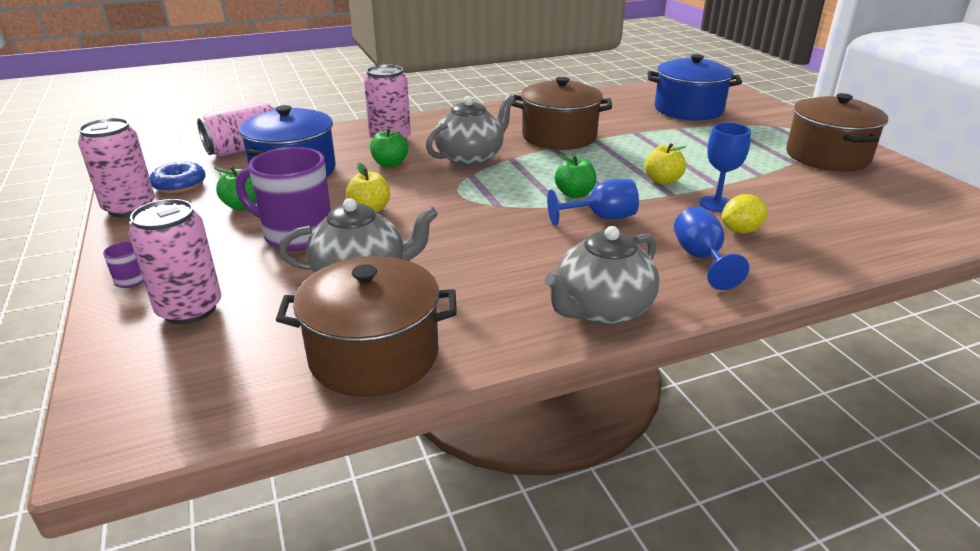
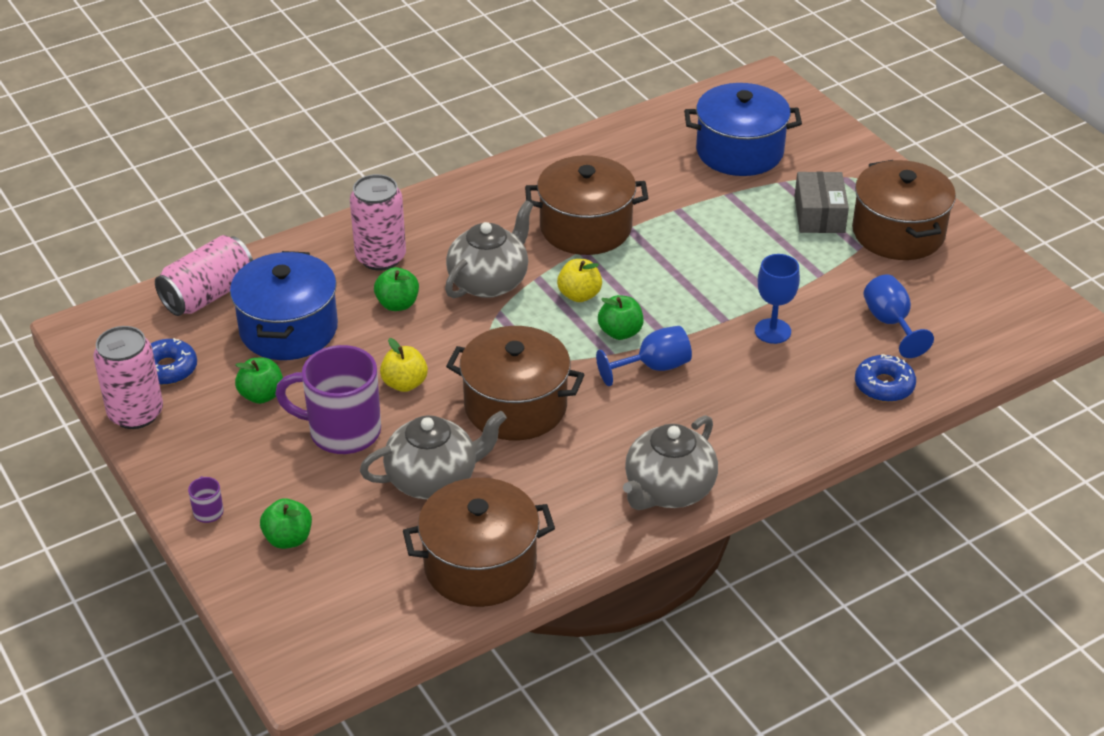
camera: 10 degrees left, 10 degrees up
pink can [129,199,221,324] -> green apple [260,498,312,549]
yellow apple [645,143,687,185] -> yellow apple moved to [557,259,602,302]
blue goblet [674,206,749,290] -> blue goblet moved to [863,275,934,358]
yellow lemon [722,194,768,233] -> none
none -> brown pot [446,326,585,440]
none -> grey box [794,172,849,233]
none -> blue donut [855,354,916,402]

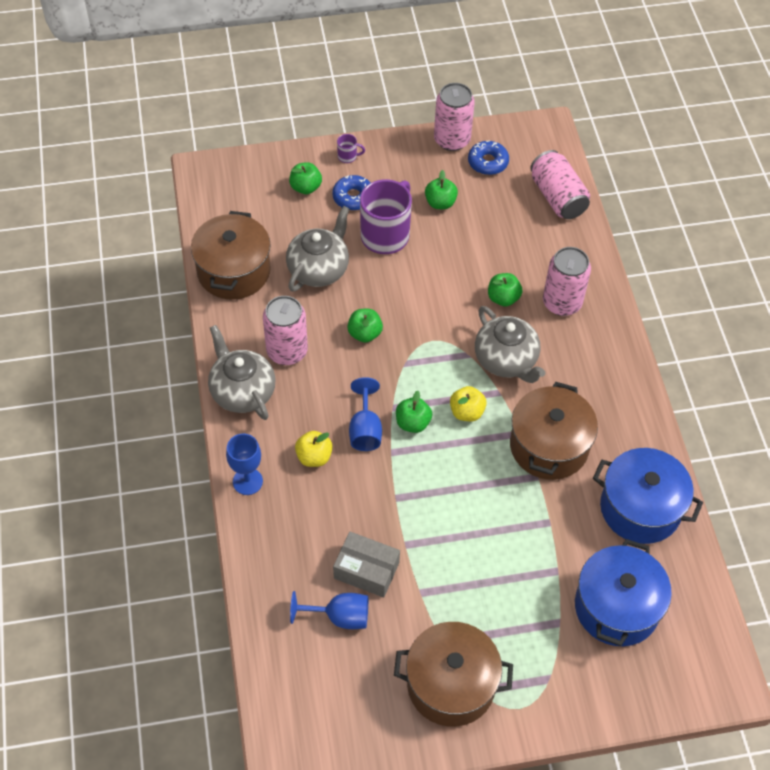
camera: 110 degrees right, 15 degrees up
blue pot [230,251,338,360] -> blue pot moved to [593,448,703,544]
grey teapot [360,411,507,499] -> grey teapot turned 150 degrees counterclockwise [286,206,349,292]
yellow apple [380,338,428,392] -> yellow apple moved to [295,431,333,467]
brown pot [446,326,585,440] -> green apple [347,309,383,343]
blue goblet [755,254,800,344] -> blue goblet moved to [226,434,263,495]
grey box [794,172,849,233] -> grey box moved to [333,532,400,598]
blue donut [855,354,916,402] -> blue donut moved to [332,175,370,210]
none -> pink can [263,296,308,365]

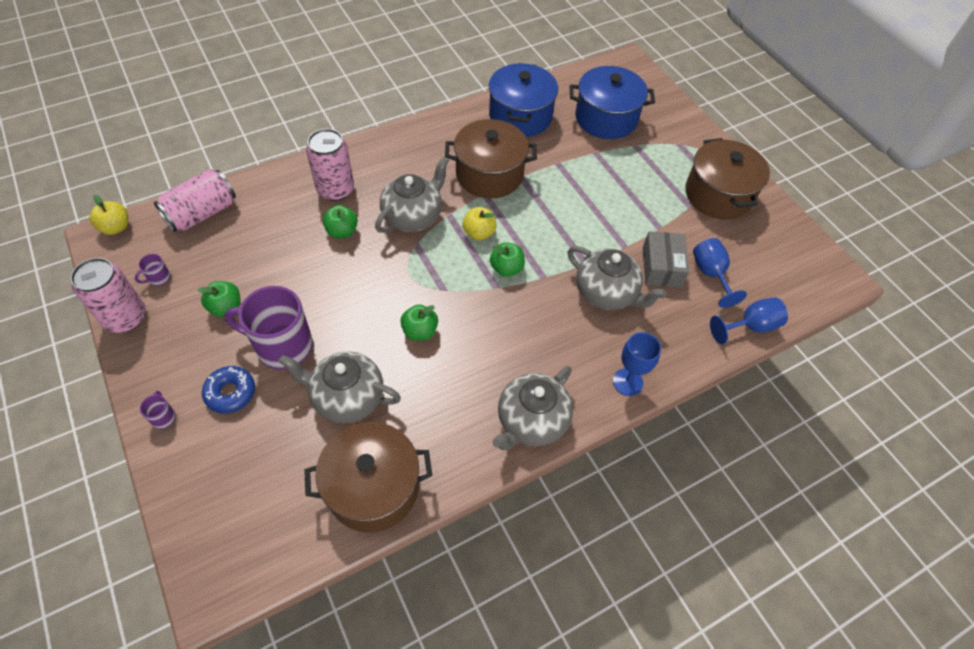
camera: 110 degrees left, 0 degrees up
pink can [263,296,308,365] -> none
green apple [289,162,322,194] -> none
yellow apple [295,431,333,467] -> yellow apple moved to [90,195,128,235]
blue goblet [349,377,382,451] -> blue goblet moved to [710,297,788,344]
blue donut [468,141,509,175] -> purple mug [135,254,170,286]
none -> grey teapot [568,246,667,310]

